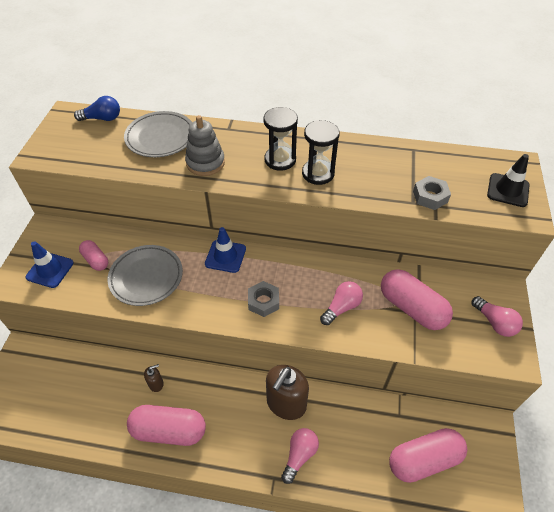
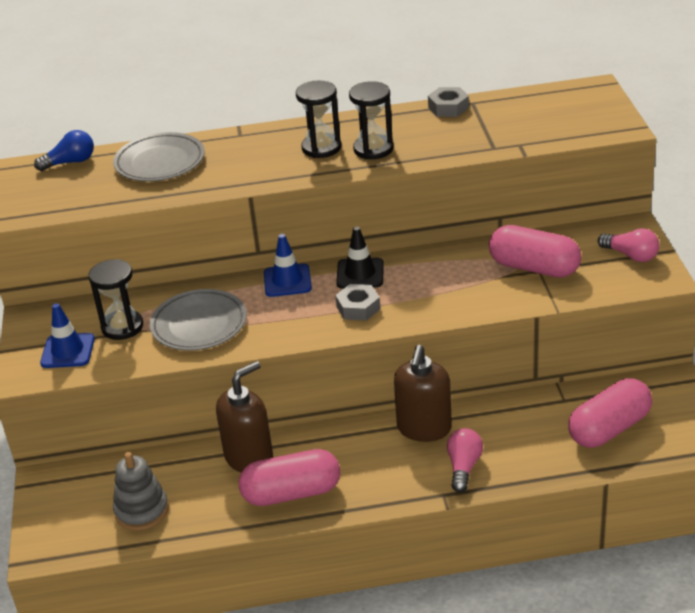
camera: 15 degrees left, 15 degrees down
pink capsule [79,240,108,271] -> black hourglass [88,259,143,340]
brown soap dispenser [144,364,164,392] -> brown soap dispenser [216,361,273,473], size x2.21
grey stacking toy [185,115,225,176] -> grey stacking toy moved to [113,452,169,530]
pink light bulb [320,281,363,325] -> none
grey nut [413,176,451,210] -> grey nut moved to [428,87,469,117]
black traffic cone [487,154,530,207] -> black traffic cone moved to [336,227,384,289]

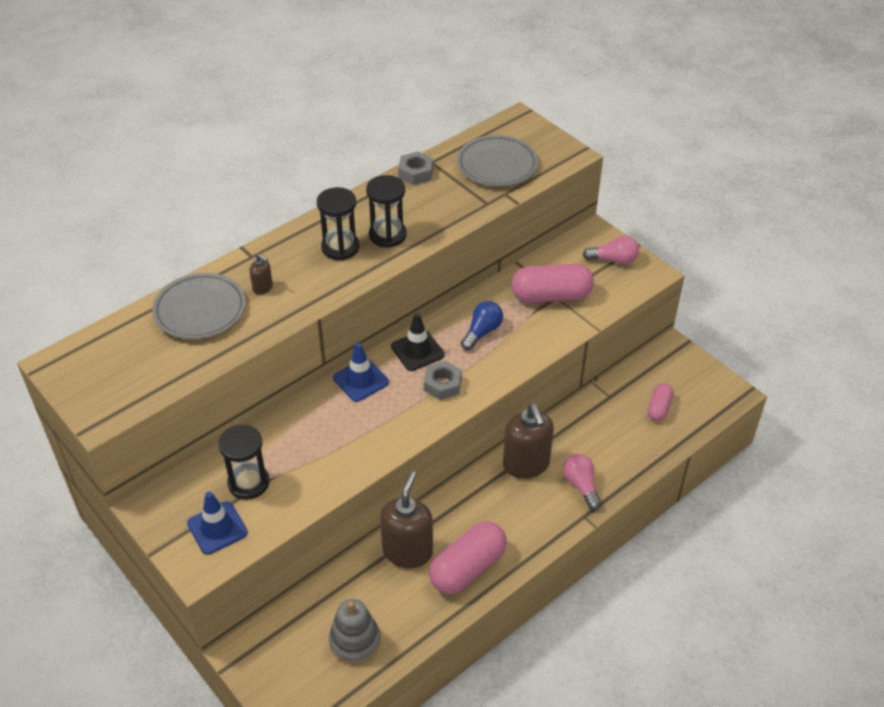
camera: 35 degrees left, 10 degrees up
blue light bulb [34,130,94,171] -> blue light bulb moved to [461,301,503,350]
grey plate [150,289,247,351] -> grey plate moved to [457,135,538,187]
pink capsule [568,378,652,448] -> pink capsule [647,383,673,421], size x0.55
none -> brown soap dispenser [249,254,273,295]

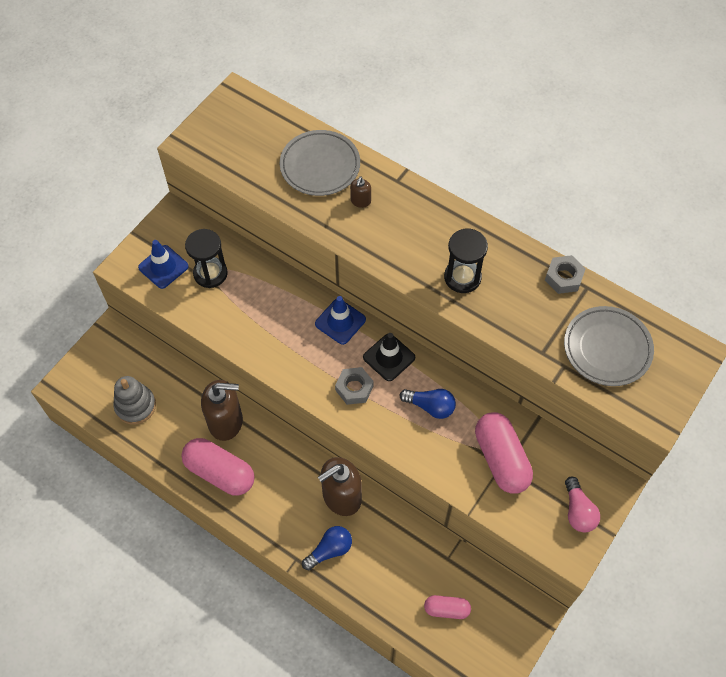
camera: 75 degrees right, 15 degrees up
black hourglass [317,187,359,260] -> none
pink light bulb [563,454,601,510] -> blue light bulb [302,526,352,570]

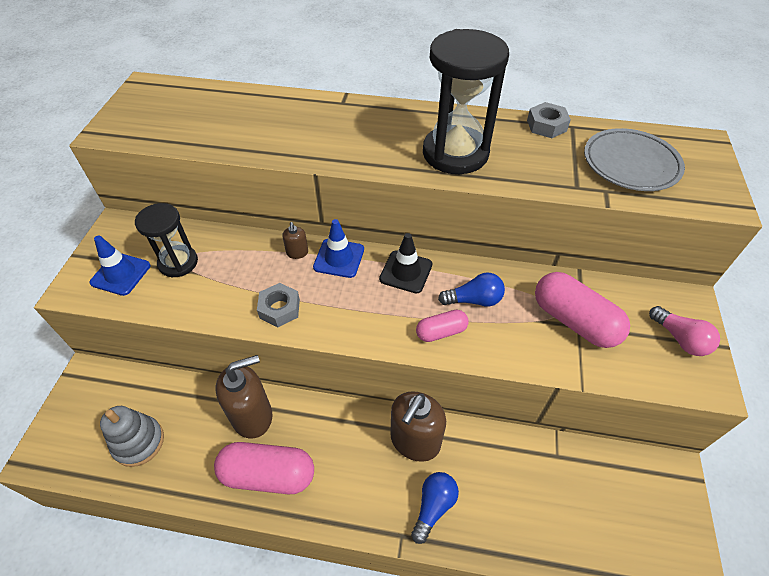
camera: 25 degrees left, 10 degrees down
grey plate [280,130,360,196] -> none
grey nut [335,367,374,405] -> grey nut moved to [257,283,300,327]
brown soap dispenser [350,177,371,208] -> brown soap dispenser moved to [282,222,308,259]
pink capsule [424,595,471,619] -> pink capsule moved to [416,310,468,342]
black hourglass [444,228,488,293] -> black hourglass [423,29,509,174], size x1.63

